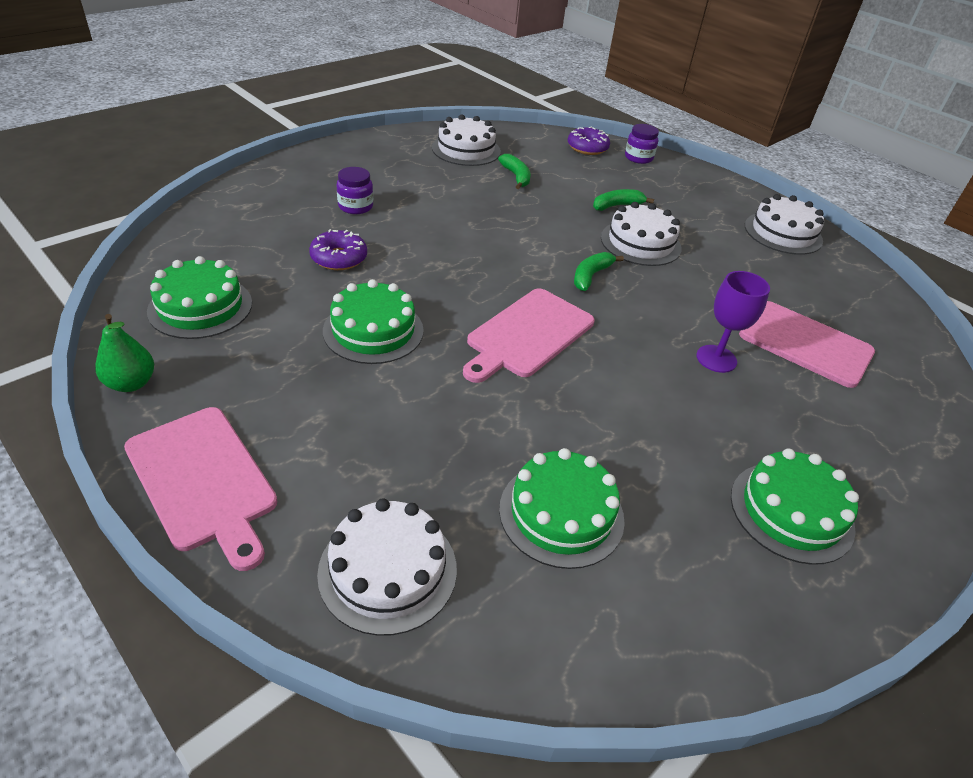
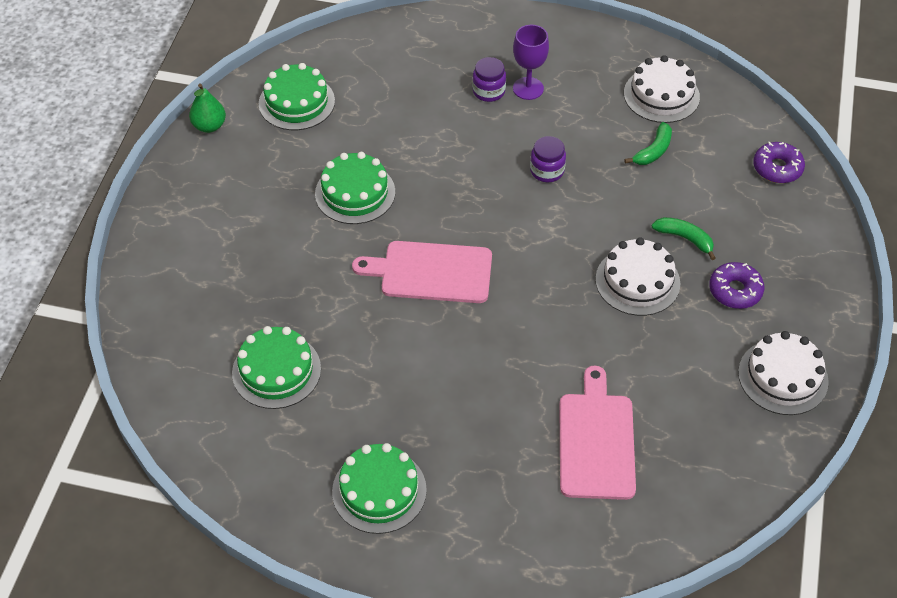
camera: 60 degrees right, 10 degrees up
pink cutting board [124,407,277,571] -> none
purple donut [309,229,367,270] -> purple donut moved to [709,262,764,309]
white cake [317,498,457,636] -> none
green banana [574,252,624,291] -> none
purple jar [625,124,659,164] -> purple jar moved to [530,136,566,182]
purple goblet [696,271,770,373] -> purple goblet moved to [513,25,549,100]

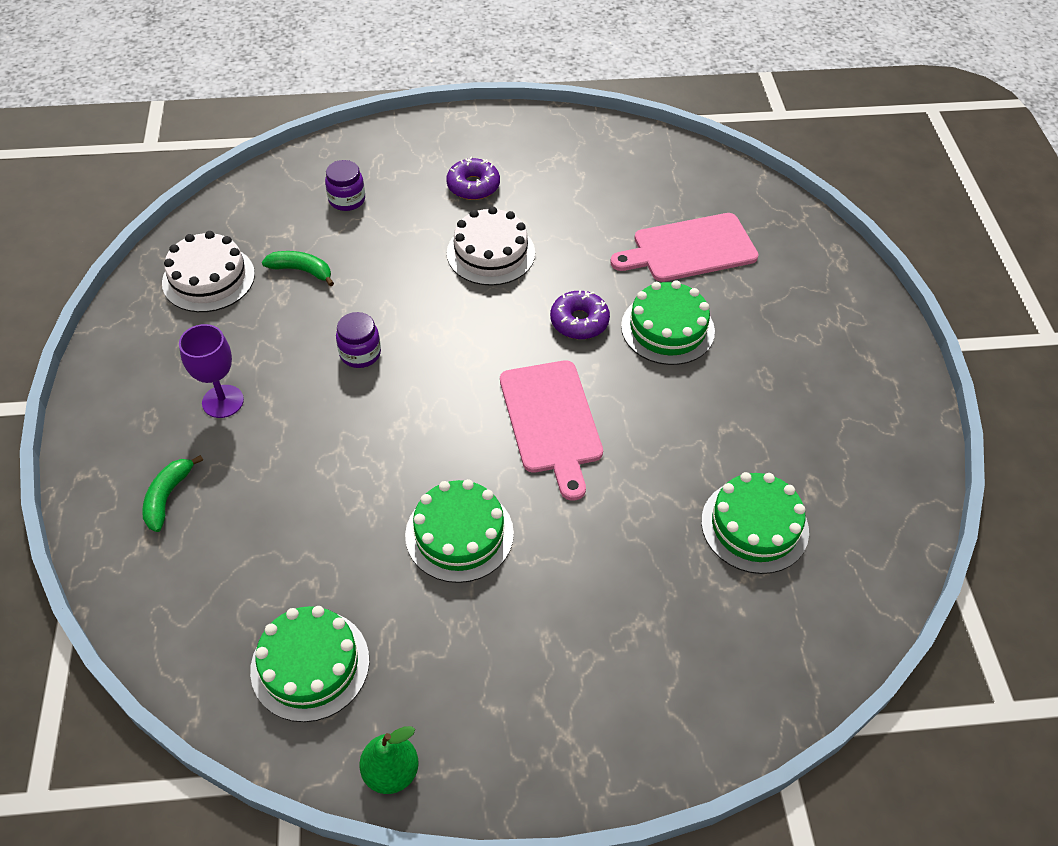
camera: 110 degrees left, 0 degrees up
green cake [332,443,427,534] -> green cake moved to [621,280,715,365]
purple jar [472,57,506,102] -> purple jar moved to [325,160,365,211]
green banana [652,217,716,260] -> green banana moved to [142,455,203,532]
white cake [738,331,829,415] -> none
purple donut [753,142,805,183] -> purple donut moved to [550,290,610,339]

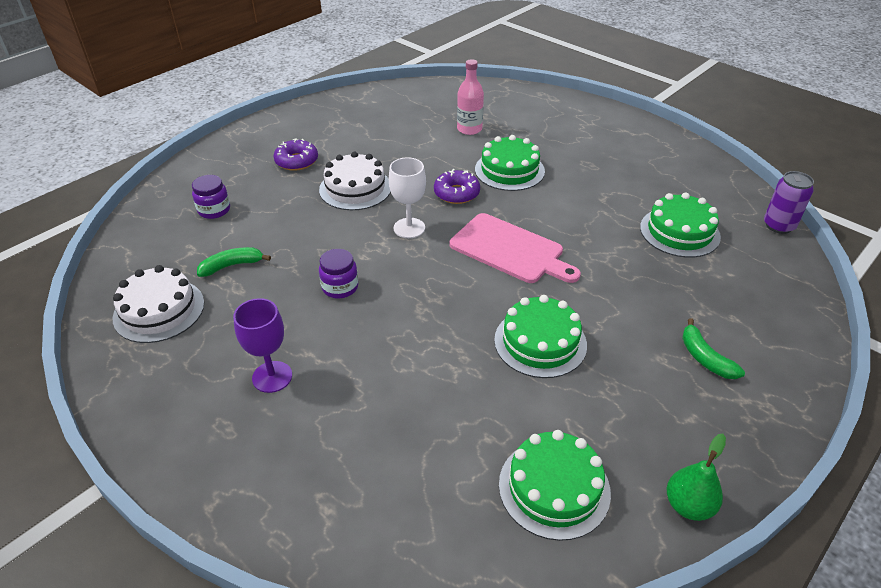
camera: 40 degrees left, 10 degrees down
green banana [142,455,203,532] -> green banana moved to [682,318,745,379]
pink cutting board [610,213,759,282] -> pink bottle [457,59,484,135]
none -> white goblet [389,157,426,238]
none -> purple can [764,171,814,234]

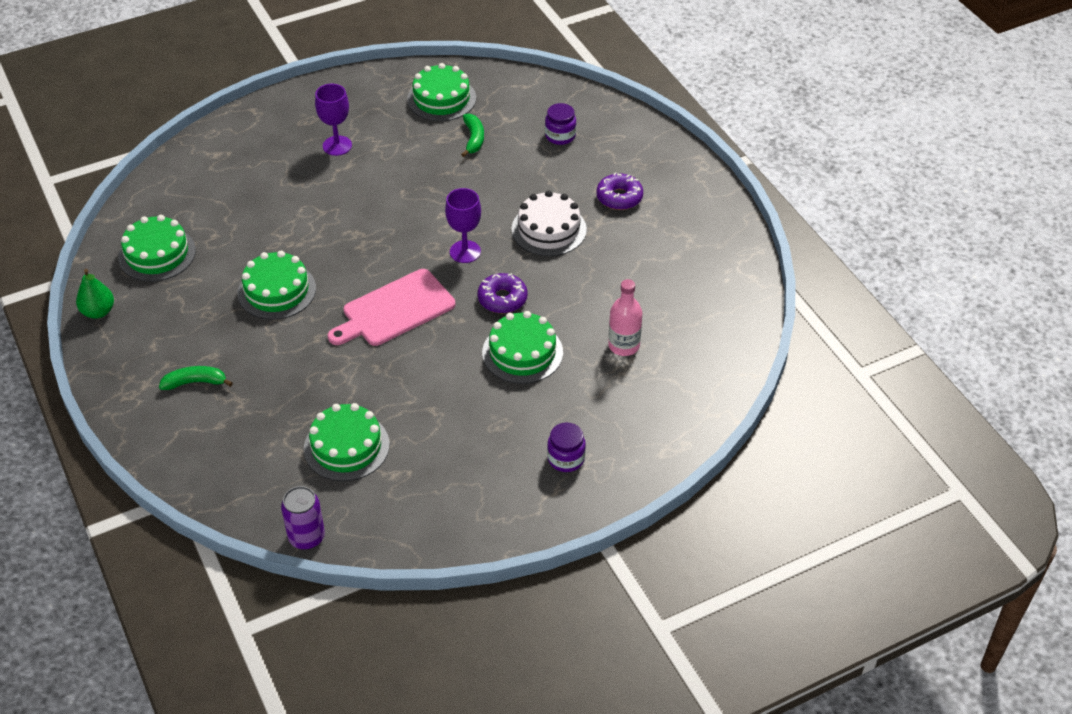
camera: 110 degrees right, 5 degrees up
white cake [113,265,204,343] -> green cake [407,63,476,121]
purple jar [319,249,358,298] -> purple jar moved to [547,423,586,472]
white goblet [389,157,426,238] -> purple goblet [445,188,481,263]

